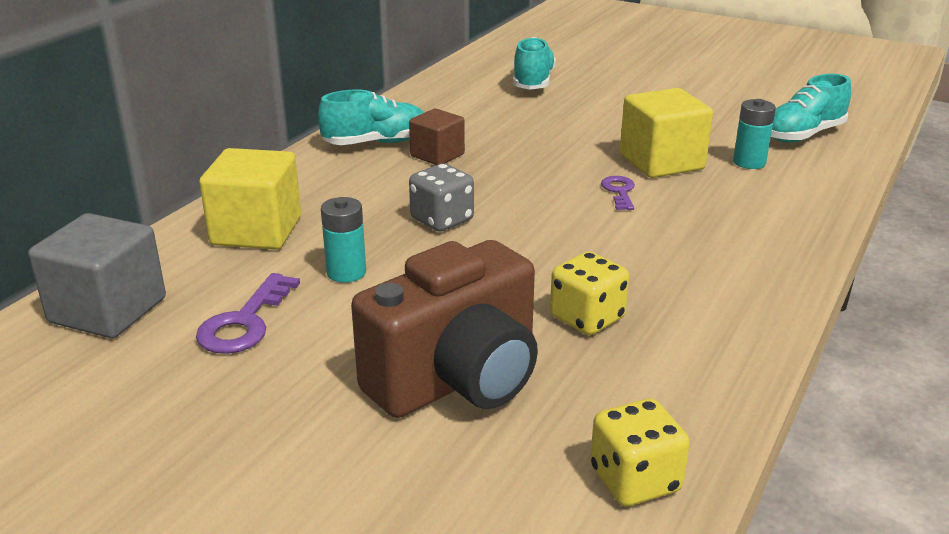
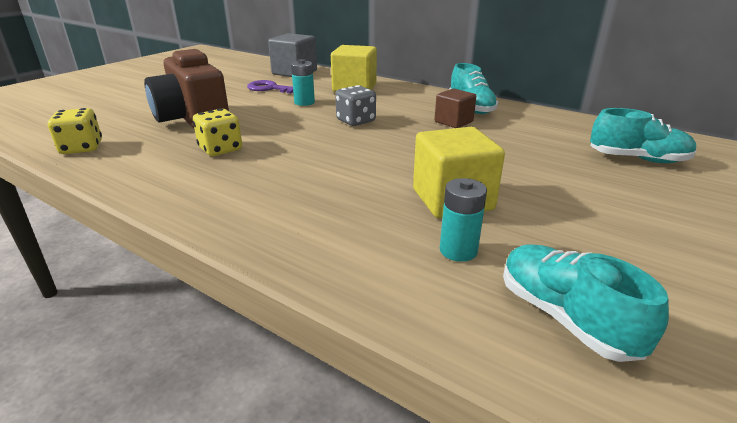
camera: 95 degrees right, 0 degrees up
purple key [601,176,635,210] -> none

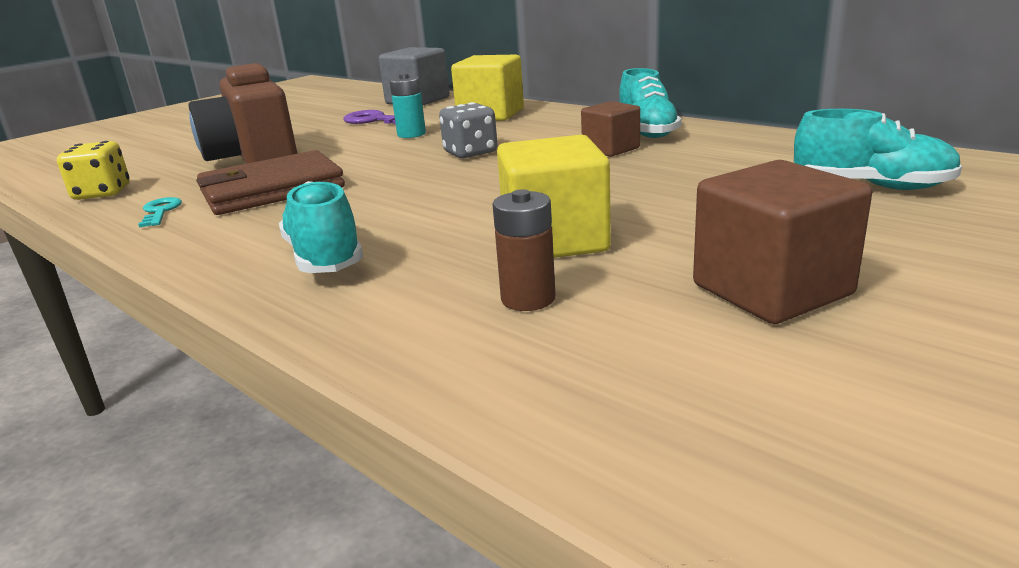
camera: 10 degrees right, 5 degrees down
yellow dice [193,108,242,156] -> brown wallet [196,150,345,215]
turquoise battery [440,178,487,262] -> brown battery [492,189,556,311]
turquoise shoe [503,244,669,362] -> turquoise shoe moved to [279,181,363,273]
none -> turquoise key [138,197,182,228]
none -> brown cube [693,160,872,324]

